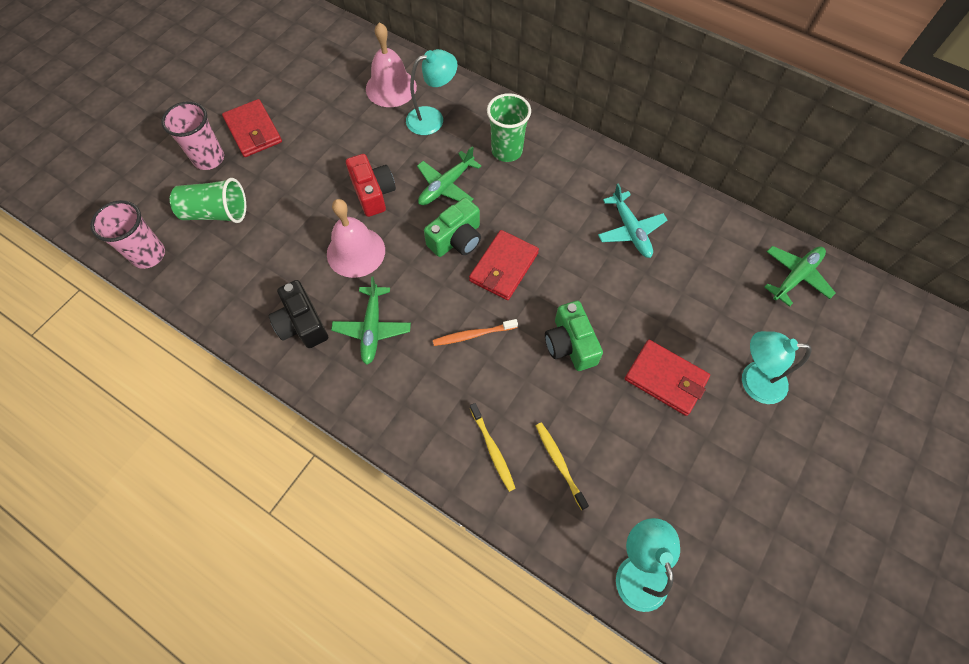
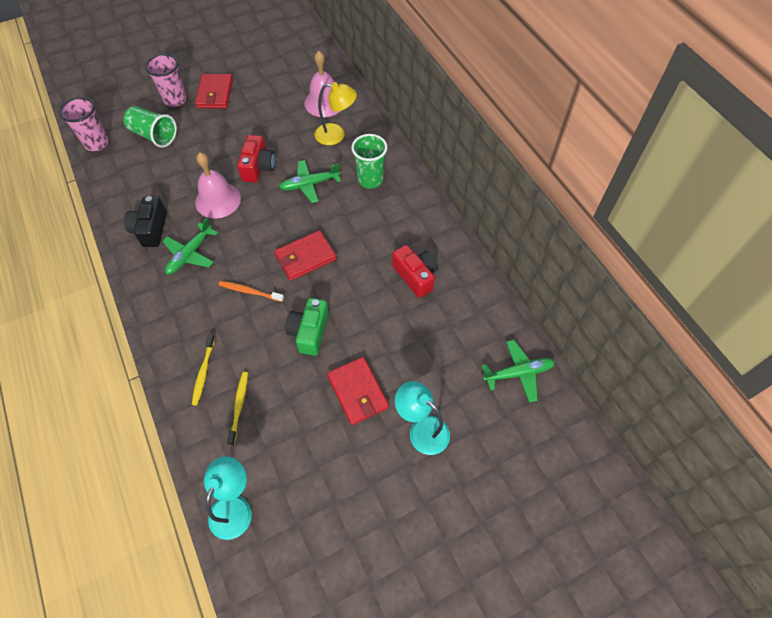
camera: 30 degrees right, 5 degrees down
turquoise lamp [406,49,458,135] -> yellow lamp [315,82,357,145]
green camera [424,197,481,257] -> none
turquoise plane [598,183,667,258] -> red camera [392,245,438,298]

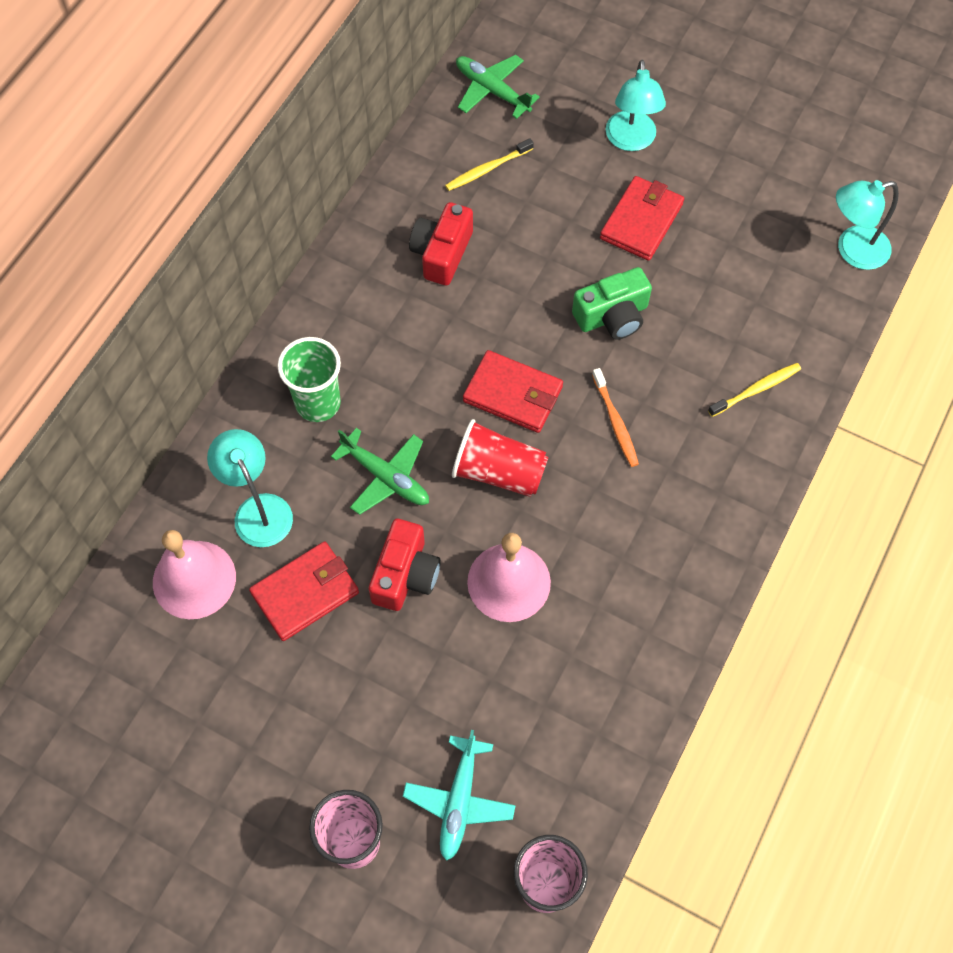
camera: 125 degrees left, 5 degrees up
green cup [123,106,177,147] -> turquoise plane [403,730,516,861]
black camera [124,196,167,247] -> none
green plane [162,218,218,274] -> none
red wallet [195,74,233,108] -> red wallet moved to [249,541,359,641]
yellow toothbrush [227,372,248,446] -> yellow toothbrush moved to [445,138,534,191]
red camera [237,135,276,183] -> red camera turned 135 degrees clockwise [369,519,441,611]
yellow lamp [315,82,357,145] -> turquoise lamp [207,429,293,547]
none -> red cup [452,419,549,497]

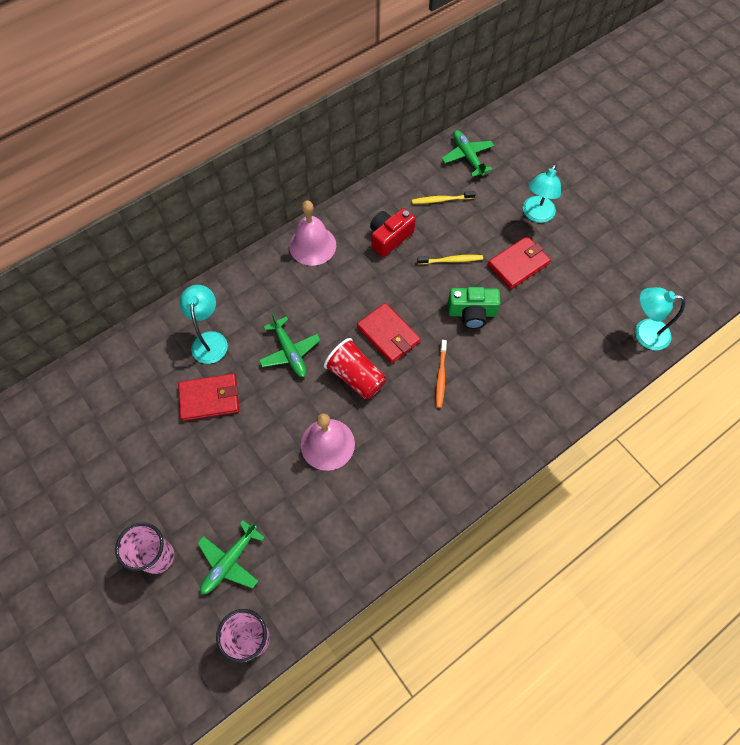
camera: 25 degrees right, 0 degrees up
pink bell [153,530,236,619] -> pink bell moved to [289,201,336,266]
green cup [277,337,341,422] -> none
red camera [369,519,441,611] -> none
turquoise plane [403,730,516,861] -> green plane [197,520,265,594]
yellow toothbrush [708,363,801,417] -> yellow toothbrush moved to [417,255,483,264]

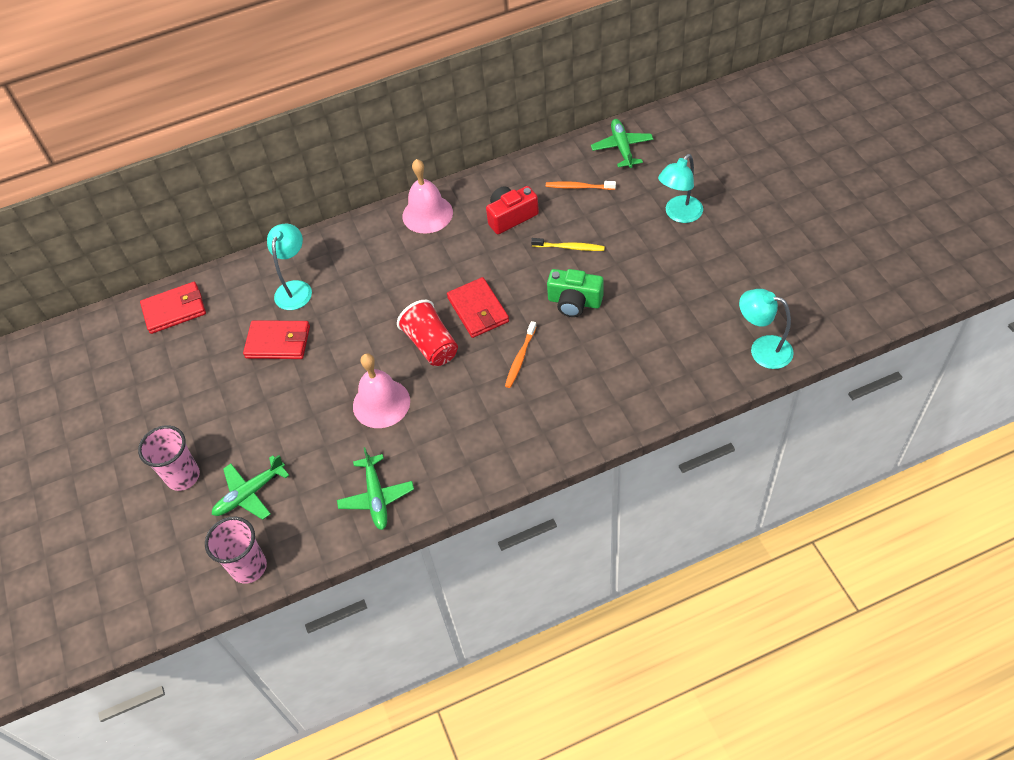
camera: 20 degrees right, 10 degrees down
green plane [259,313,320,377] -> green plane moved to [337,447,414,530]
yellow toothbrush [412,191,475,204] -> orange toothbrush [546,181,616,190]
red wallet [488,236,551,289] -> red wallet moved to [140,282,206,334]

